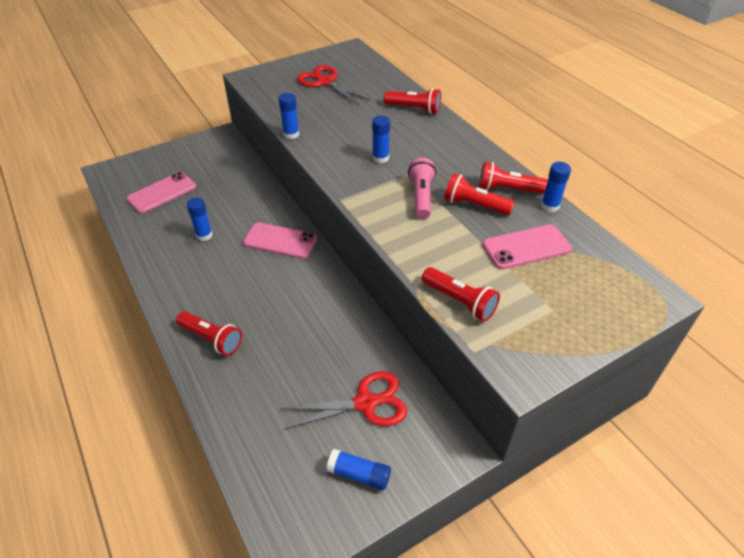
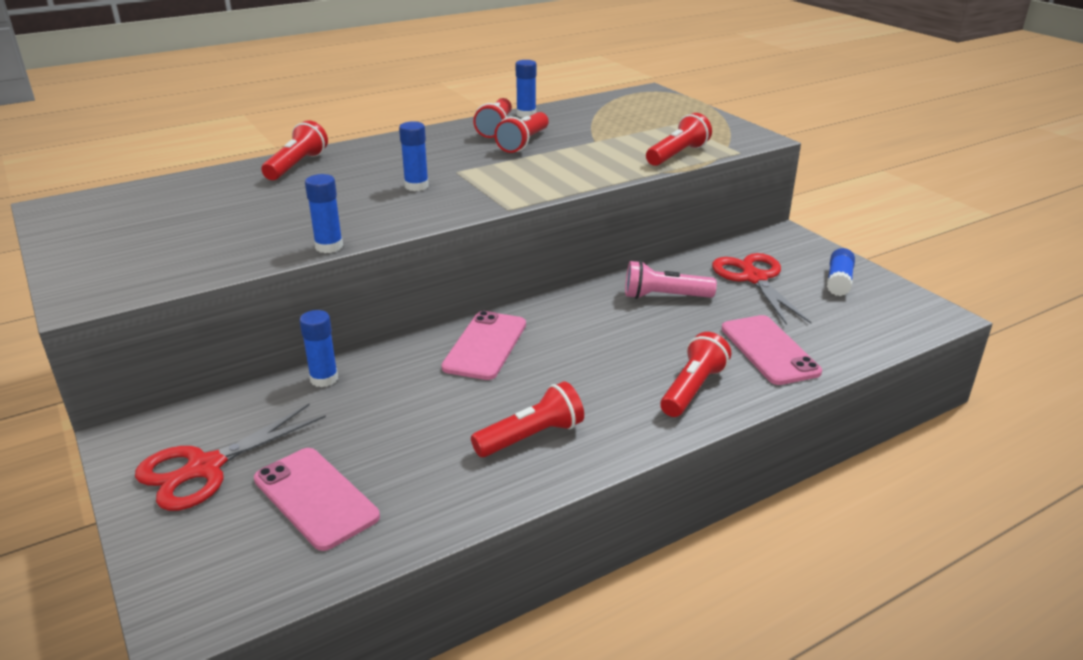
camera: 90 degrees left, 15 degrees down
blue glue stick [187,198,213,241] -> blue glue stick moved to [299,310,338,387]
red scissors [297,65,371,105] -> red scissors moved to [135,404,326,511]
pink flashlight [408,158,436,219] -> pink flashlight moved to [625,260,717,299]
pink phone [482,224,572,269] -> pink phone moved to [721,315,822,385]
none -> red flashlight [471,381,584,457]

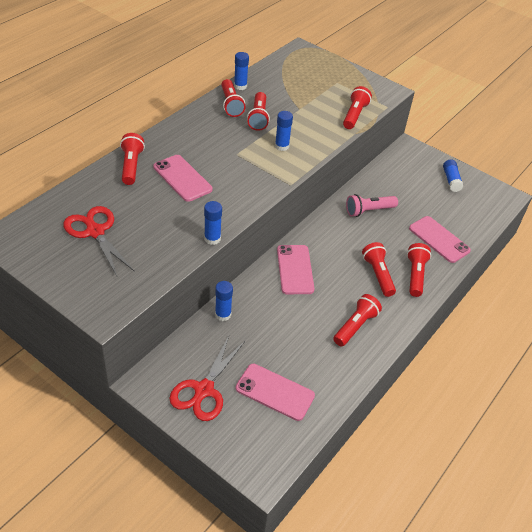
camera: 25 degrees left, 15 degrees up
blue glue stick [399,121,429,191] -> blue glue stick moved to [275,111,293,151]
red scissors [712,253,811,325] -> red scissors moved to [63,206,135,276]
none -> pink phone [153,155,212,202]
none -> red flashlight [362,242,396,297]

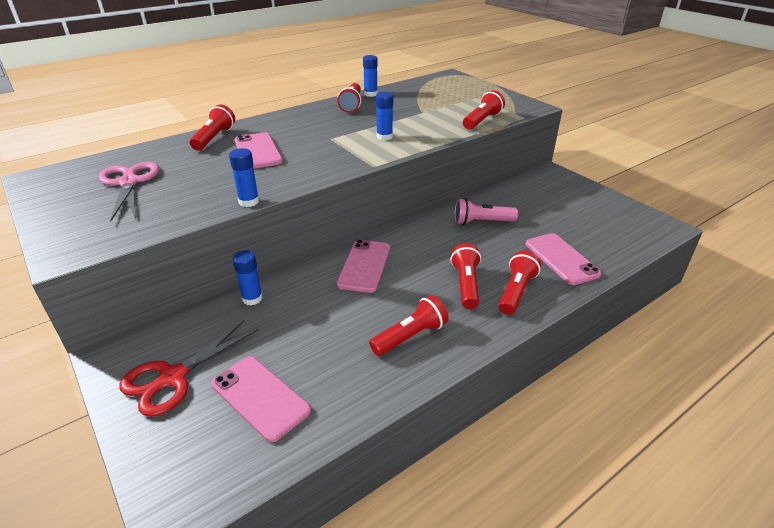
camera: 20 degrees right, 10 degrees down
red scissors [63,206,135,276] -> pink scissors [99,162,159,222]
red flashlight [247,92,270,131] -> none
blue glue stick [443,160,463,192] -> none

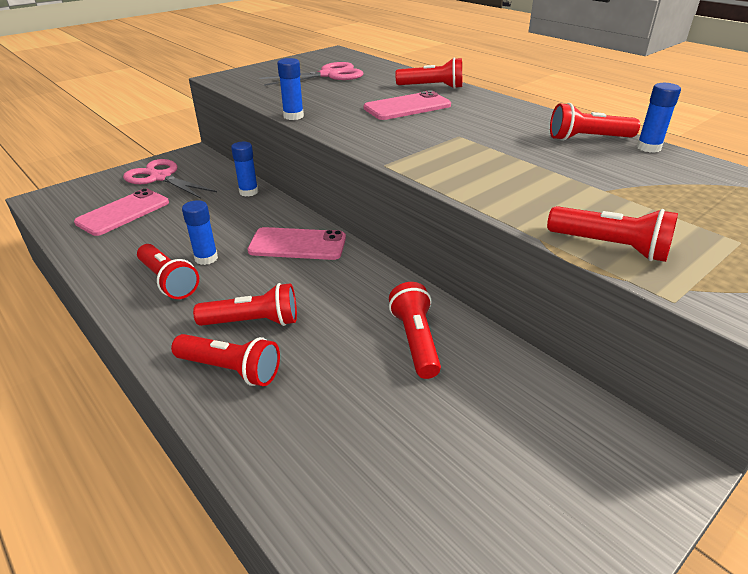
camera: 85 degrees right, 0 degrees up
red scissors [119,320,258,417] -> pink scissors [123,159,217,199]
blue glue stick [376,92,393,141] -> blue glue stick moved to [182,200,218,265]
pink flashlight [454,198,518,225] -> red flashlight [389,282,441,379]
pink phone [526,233,602,285] -> none

